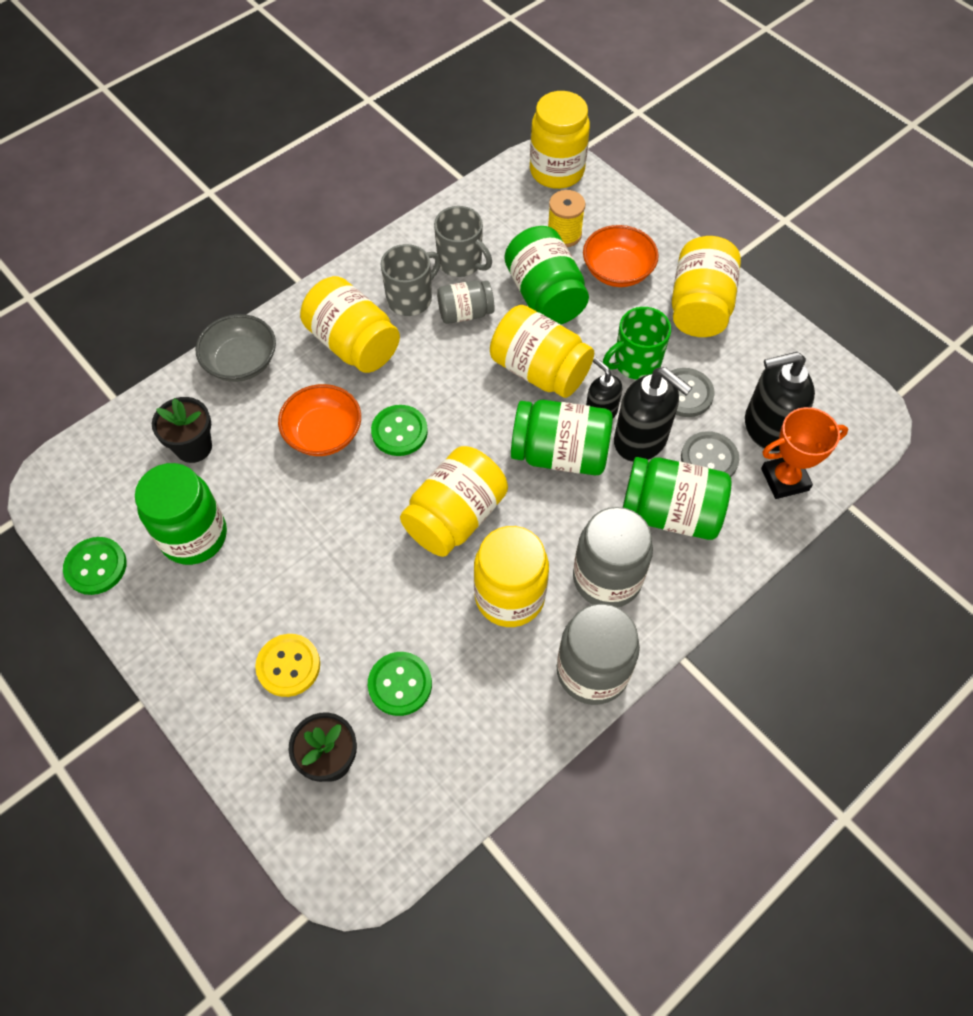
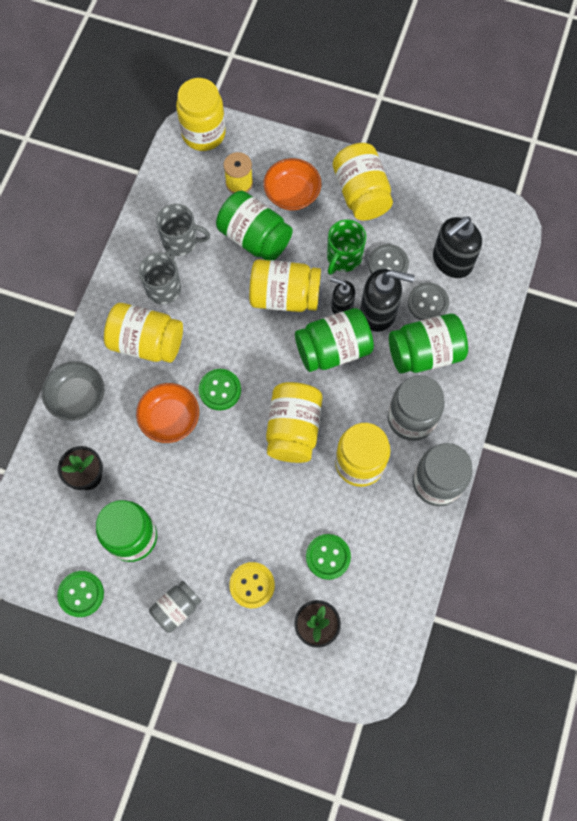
camera: 30 degrees left, 10 degrees up
grey jar [437,280,495,324] -> grey jar moved to [149,581,201,633]
orange trophy [761,407,848,499] -> none

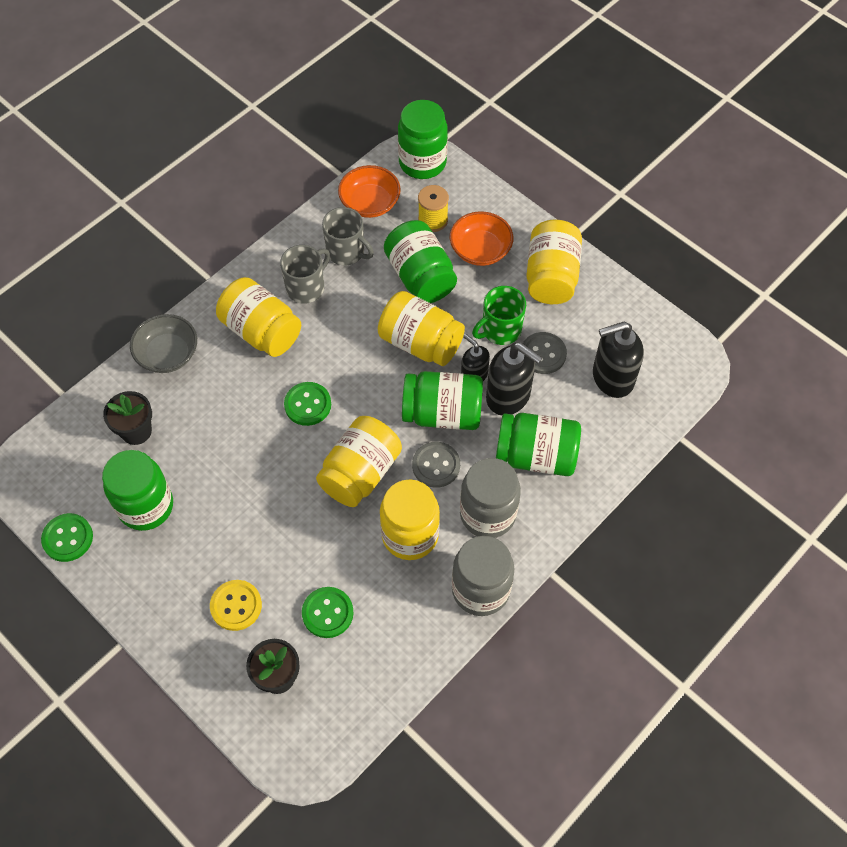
camera: 25 degrees right, 10 degrees down
orange bowl [136,383,199,443] -> orange bowl moved to [338,165,401,218]
grey jar [149,581,201,633] -> none
yellow jar [176,78,226,151] -> green jar [398,100,448,179]
grey button [408,282,449,320] -> grey button moved to [412,442,460,488]

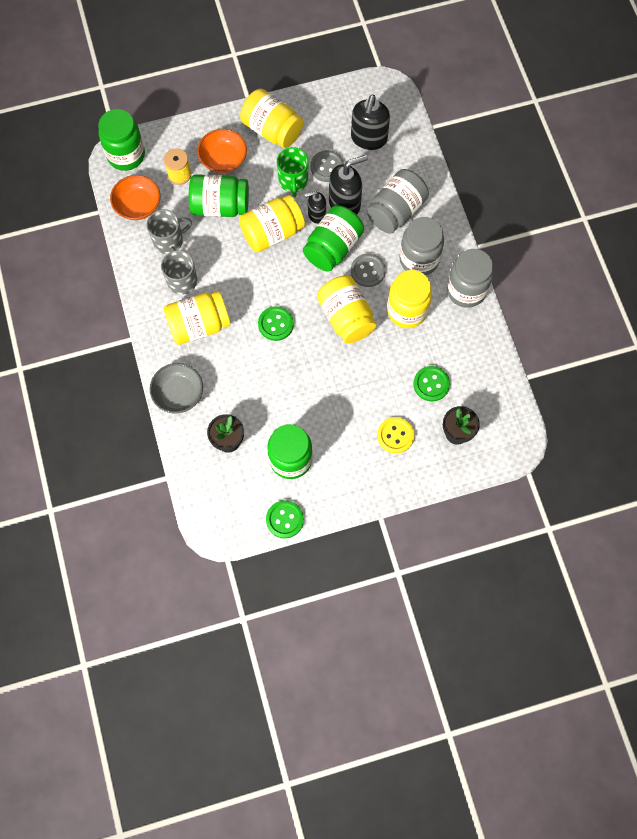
camera: 60 degrees left, 10 degrees up
green jar [496,413,581,476] -> grey jar [367,169,429,234]

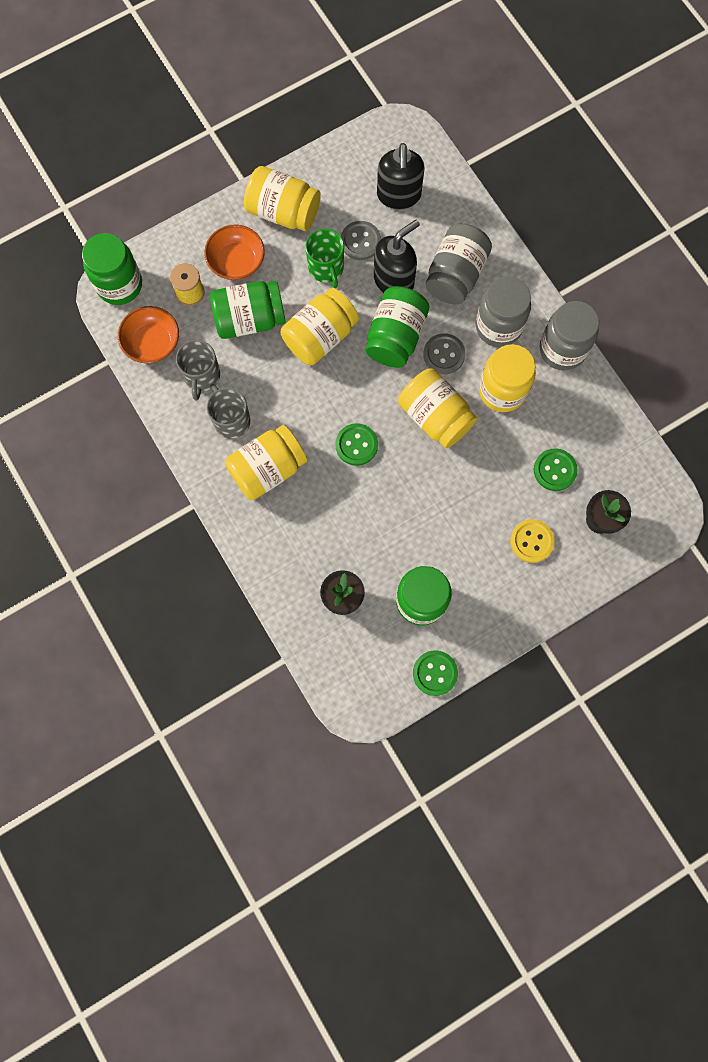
camera: 15 degrees left, 5 degrees up
grey mug [147,209,192,254] -> grey mug turned 135 degrees clockwise [176,340,220,401]
grey bowl [150,363,203,414] -> none
black soap dispenser [304,191,326,224] -> none

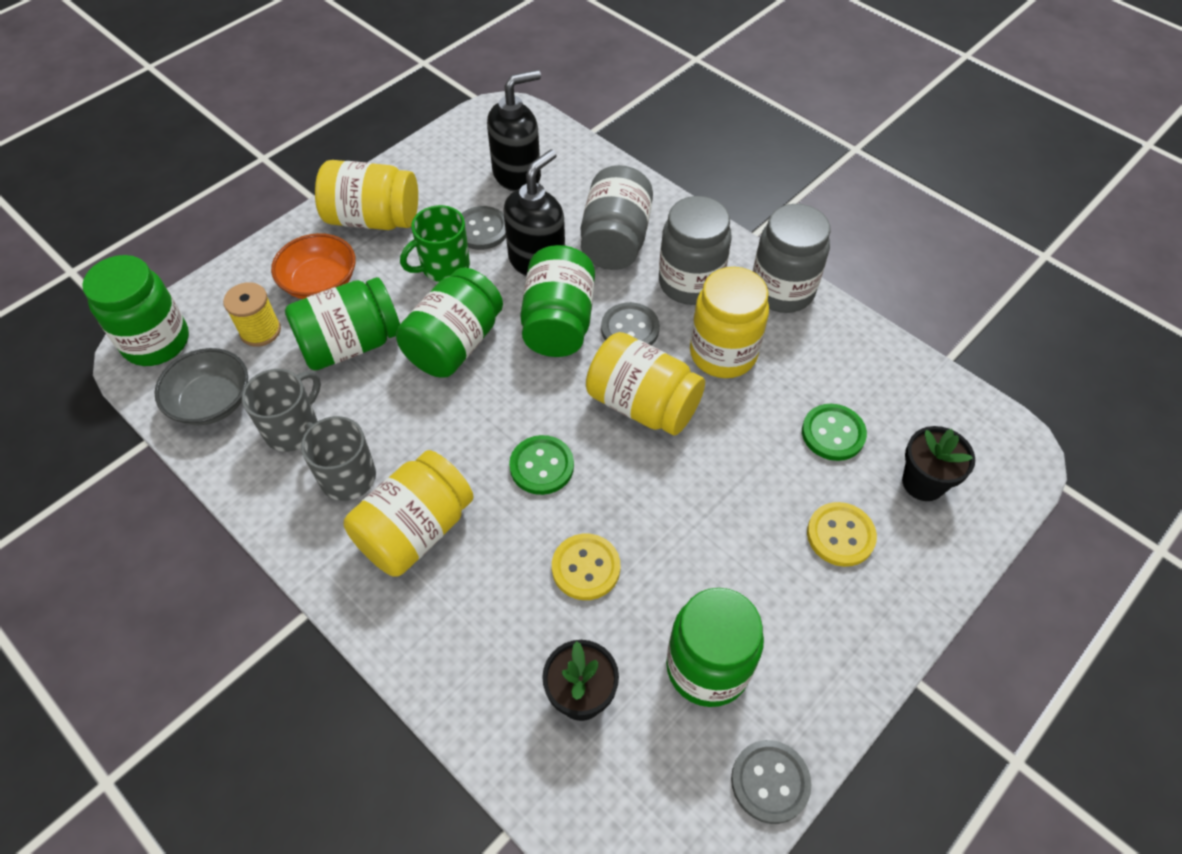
camera: 15 degrees left, 20 degrees down
orange bowl [118,306,179,364] -> grey bowl [154,348,248,425]
grey mug [176,340,220,401] -> grey mug turned 135 degrees counterclockwise [242,369,321,452]
yellow jar [281,288,359,365] -> green jar [396,267,503,378]
green mug [305,229,344,288] -> green mug turned 90 degrees clockwise [400,205,470,282]
black soap dispenser [377,143,425,210] -> black soap dispenser turned 105 degrees counterclockwise [487,70,541,192]
green button [413,650,458,696] -> grey button [731,740,811,824]
none -> yellow button [552,534,620,600]

